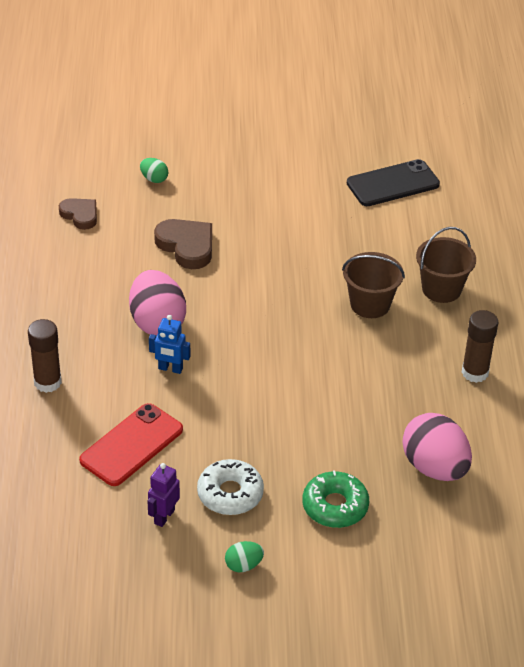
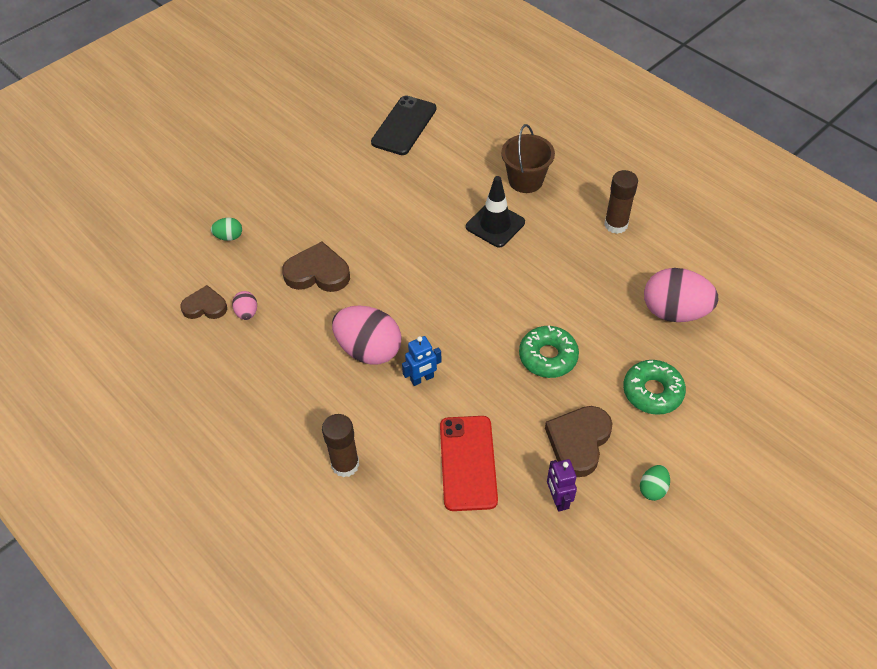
camera: 40 degrees left, 10 degrees up
white donut [197,459,264,515] -> brown heart [545,406,613,477]
brown bucket [342,252,405,318] -> black traffic cone [466,176,525,247]
none -> pink egg [232,291,257,320]
none -> green donut [519,326,579,378]

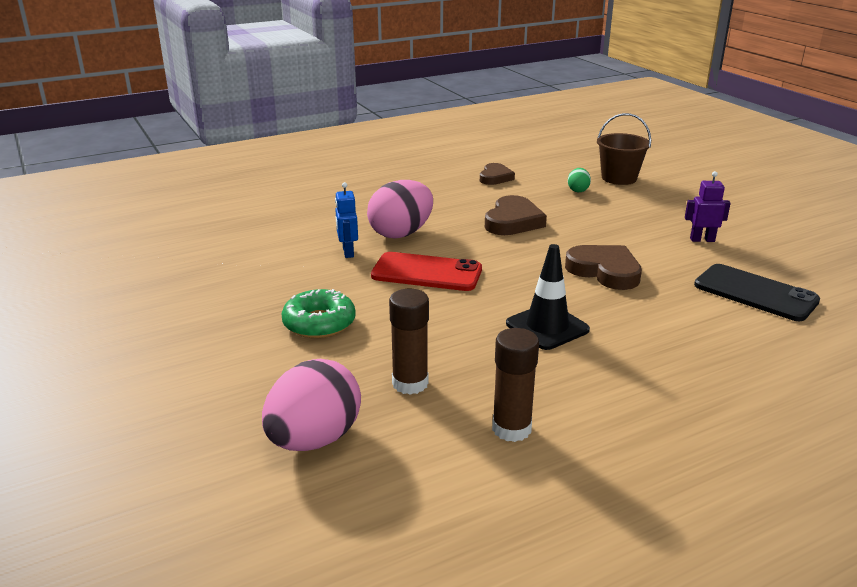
camera: 105 degrees right, 25 degrees down
pink egg [232,291,257,320] -> none
brown glue stick [322,414,359,477] -> brown glue stick moved to [389,289,429,395]
red phone [440,416,498,511] -> red phone moved to [371,252,482,291]
brown bucket [501,124,555,193] -> brown bucket moved to [597,113,651,185]
brown heart [545,406,613,477] -> brown heart moved to [565,245,642,290]
purple robot [547,459,577,512] -> purple robot moved to [685,171,731,242]
green donut [623,360,686,415] -> none
green egg [640,465,670,501] -> none

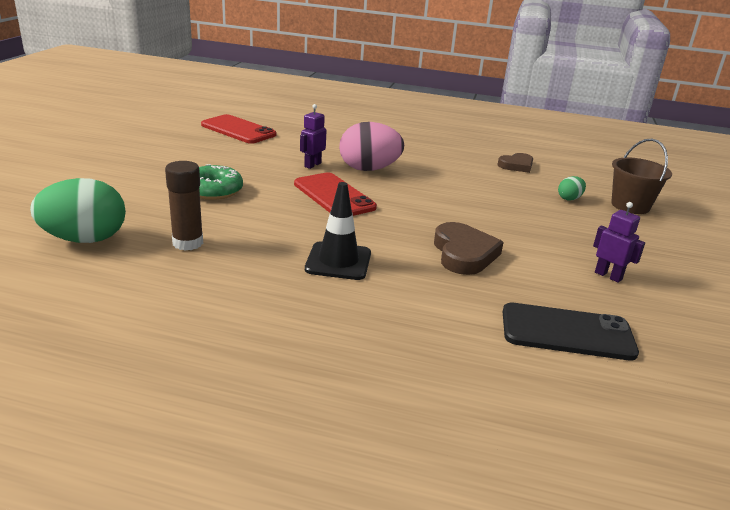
camera: 40 degrees right, 0 degrees up
pink egg [262,359,361,451] -> green egg [30,178,126,243]
blue robot [335,182,358,258] -> purple robot [300,104,326,169]
brown heart [485,195,547,235] -> none
brown glue stick [492,328,539,442] -> none
black phone [694,264,820,321] -> black phone turned 75 degrees counterclockwise [503,303,639,361]
none -> red phone [201,114,276,144]

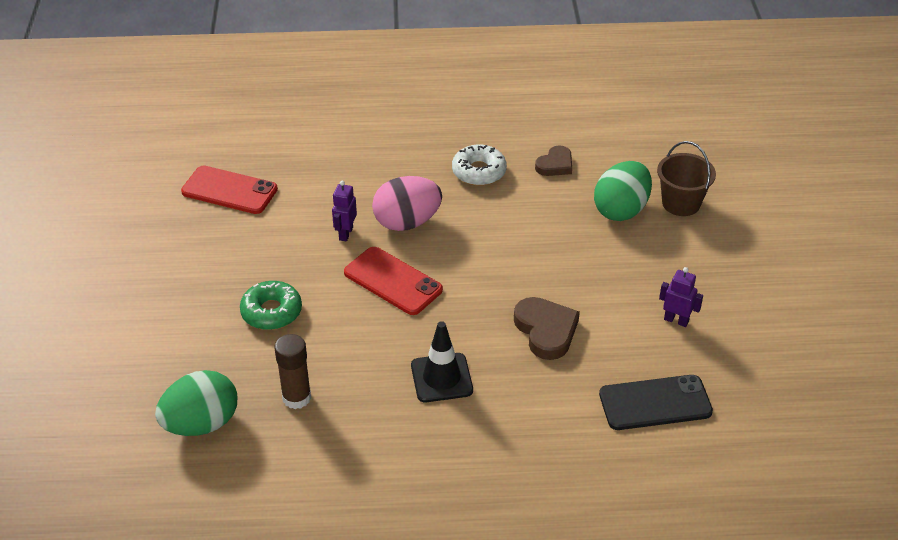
camera: 15 degrees left, 15 degrees up
green egg [558,176,586,201] -> green egg [594,161,652,221], size x2.15
none -> white donut [452,145,507,186]

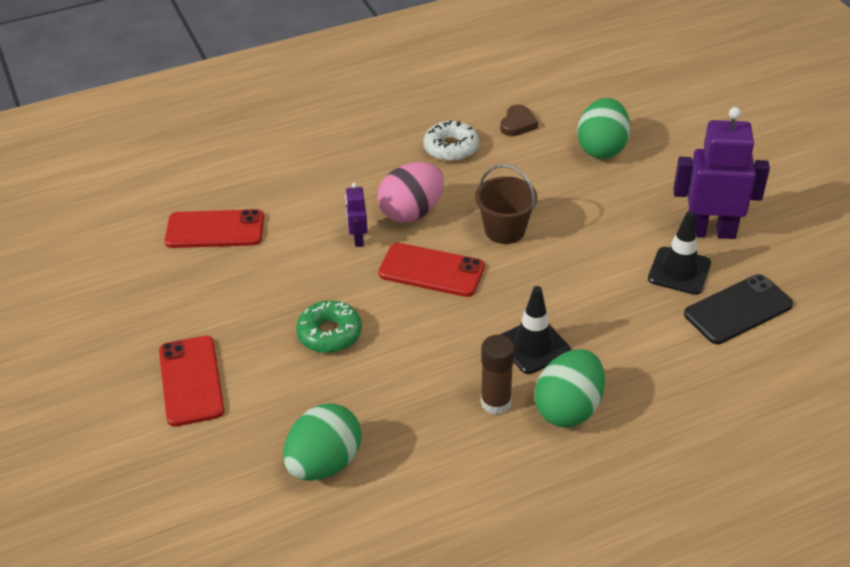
camera: 20 degrees left, 0 degrees up
brown glue stick [275,334,311,409] -> brown glue stick moved to [481,335,514,415]
brown heart [514,297,580,360] -> none
brown bucket [657,141,716,216] -> brown bucket moved to [475,164,538,244]
purple robot [659,267,703,327] -> purple robot [673,107,770,239], size x2.10
none -> red phone [159,336,224,426]
none -> green egg [535,349,605,427]
none -> black traffic cone [648,211,711,295]

